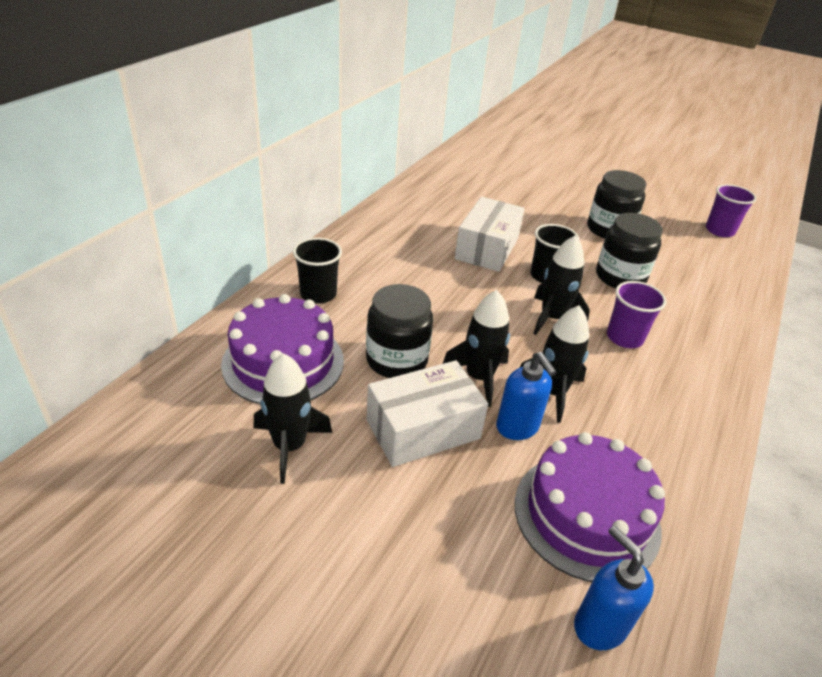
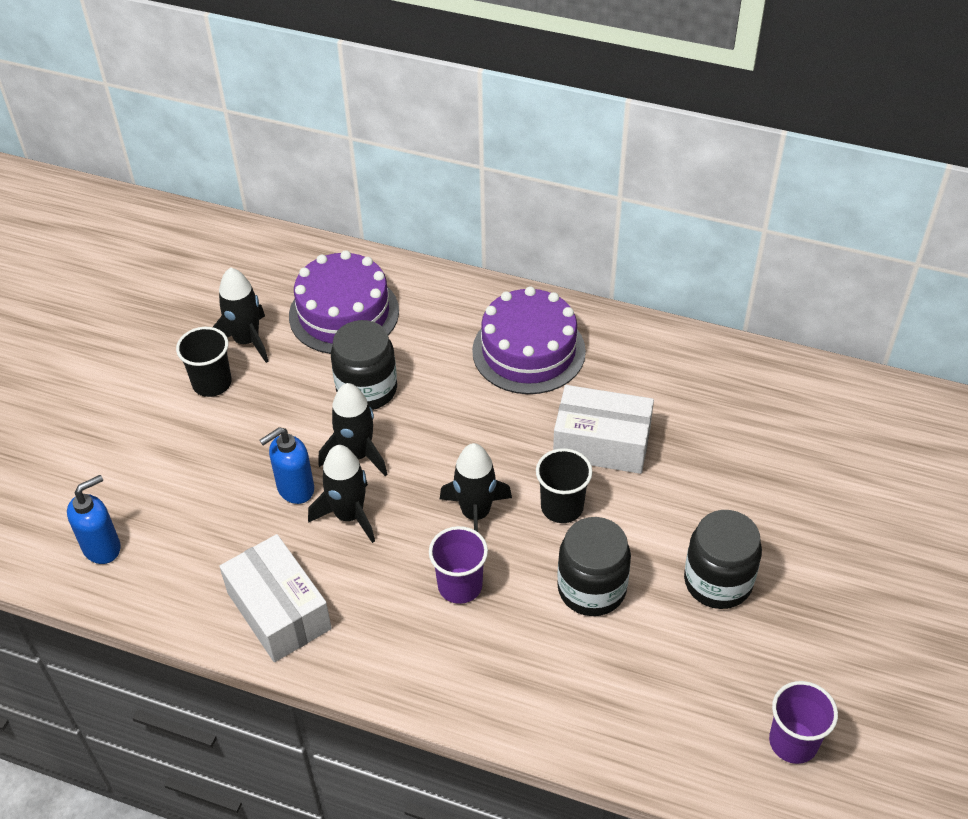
camera: 85 degrees right, 10 degrees up
black cup [293,238,342,304] -> black cup moved to [176,327,232,397]
white box [367,360,488,467] -> white box moved to [219,534,332,662]
purple cake [515,432,665,582] -> purple cake moved to [472,286,586,394]

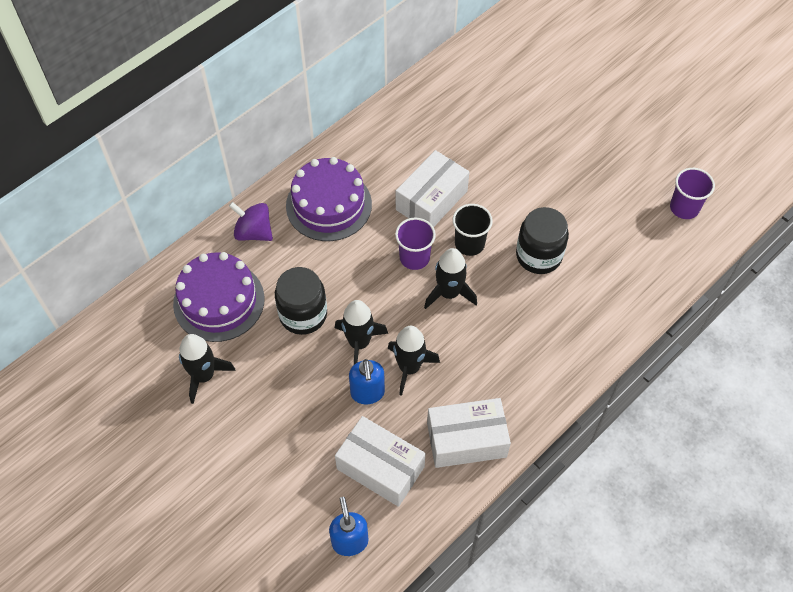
camera: 65 degrees left, 10 degrees up
black cup [176,327,232,397] -> none
purple cup [429,526,488,604] -> purple cup moved to [395,218,436,270]
black jar [684,510,762,609] -> none
none -> purple spinning top [229,202,273,241]
none -> white box [335,416,426,507]

